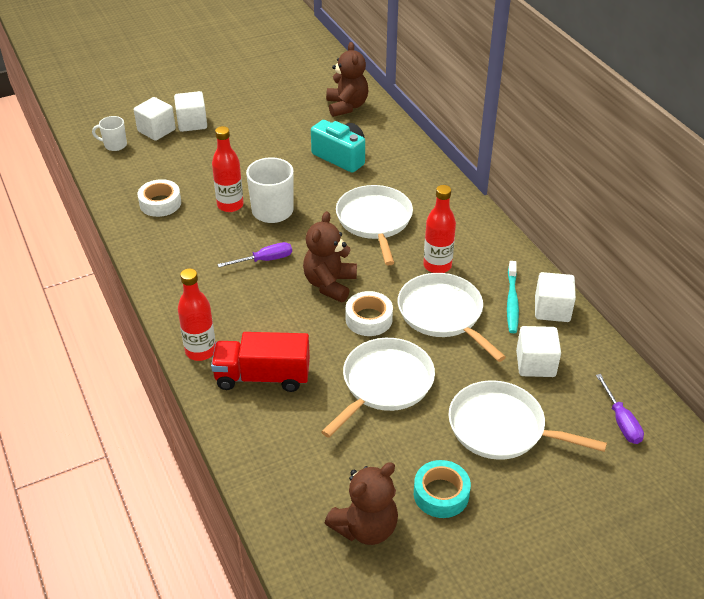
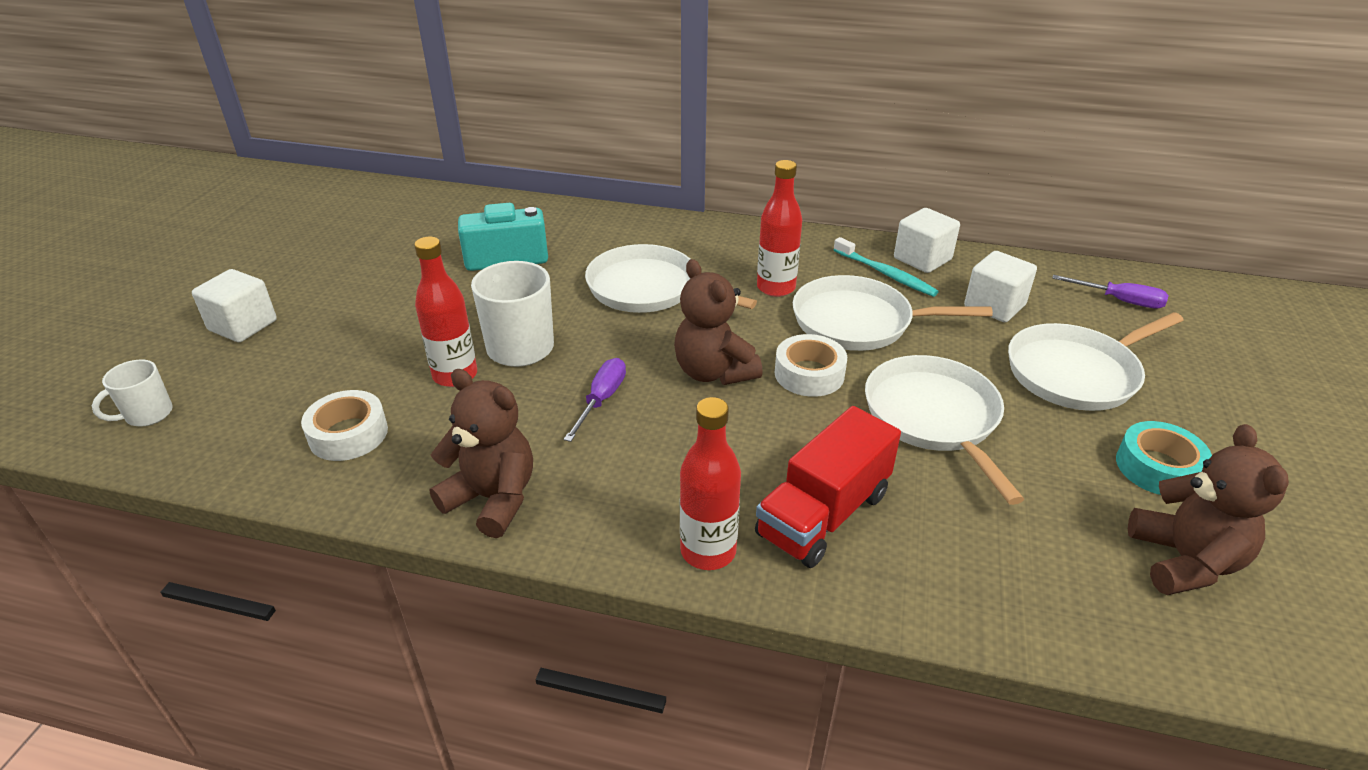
camera: 50 degrees left, 5 degrees down
white cube [134,97,176,141] -> none
brown teddy bear [326,42,368,117] -> brown teddy bear moved to [430,369,533,538]

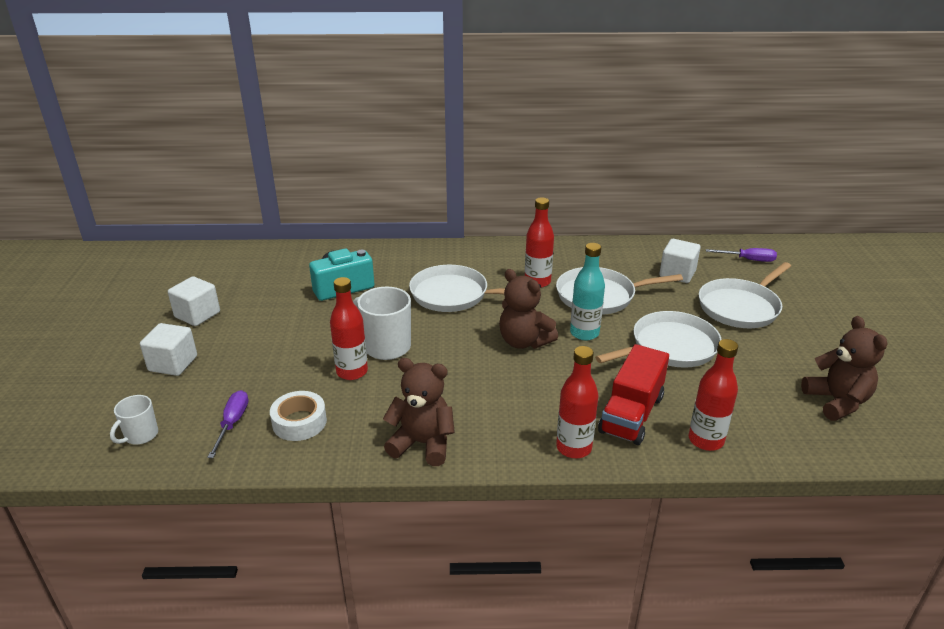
camera: 15 degrees left, 5 degrees down
purple screwdriver [564,358,626,442] -> purple screwdriver moved to [207,390,249,458]
white tape [775,334,847,397] -> turquoise bottle [570,243,605,340]
turquoise toothbrush [834,237,939,297] -> none
white pan [865,355,1024,505] -> white pan turned 90 degrees clockwise [595,311,722,368]
white cube [894,208,960,273] -> white cube moved to [168,276,220,326]
turquoise tape [1116,421,1212,495] -> none
none -> red bottle [688,339,738,451]

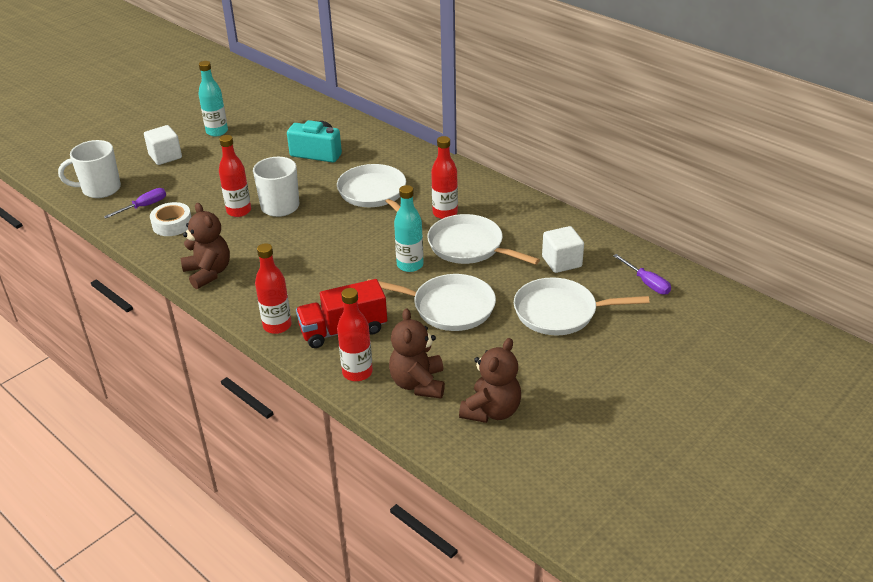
camera: 45 degrees right, 5 degrees up
white mug [110,395,158,445] -> white mug [58,140,121,198], size x1.72
white cube [168,276,220,326] -> turquoise bottle [198,61,228,137]
brown teddy bear [499,269,558,349] -> brown teddy bear moved to [389,308,445,398]

